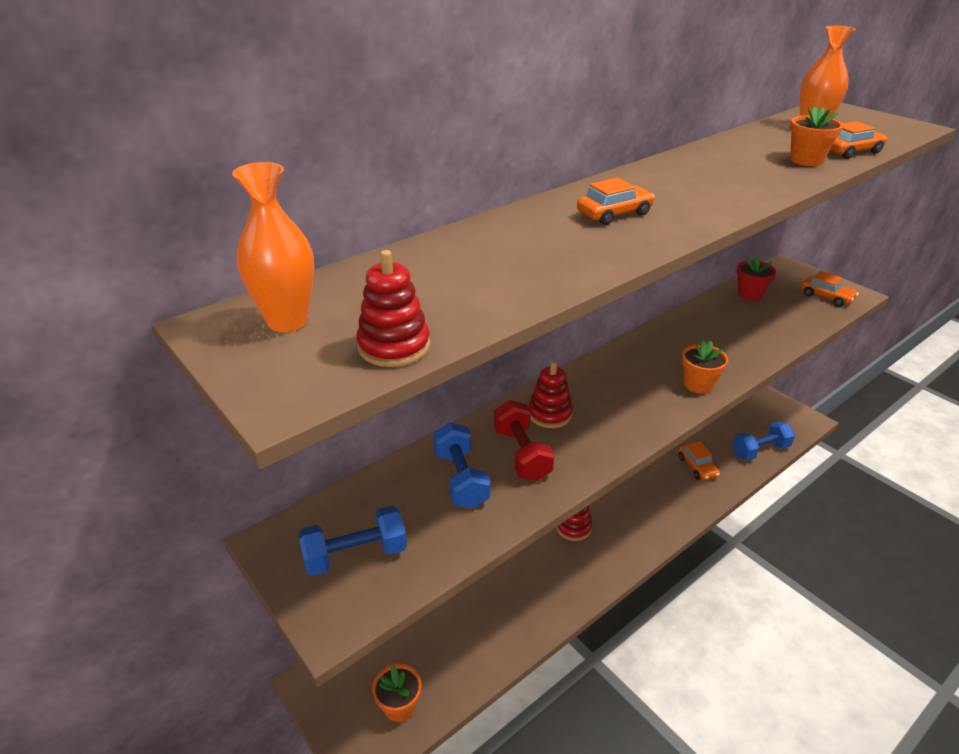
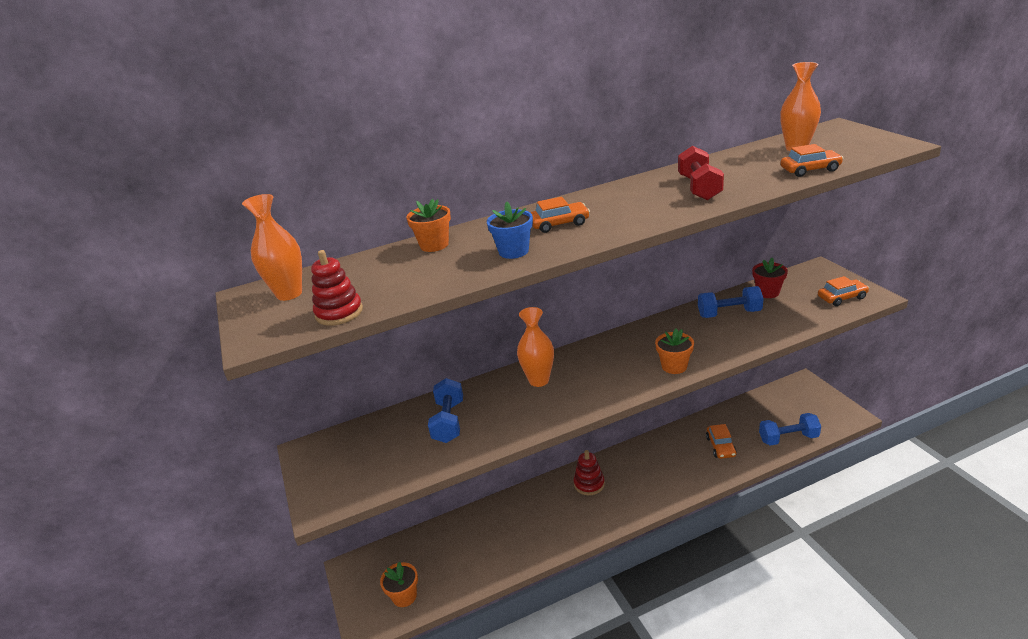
camera: 20 degrees right, 5 degrees down
blue dumbbell [298,505,407,576] -> blue dumbbell moved to [698,286,764,318]
red dumbbell [494,400,555,481] -> red dumbbell moved to [678,146,724,200]
red stacking toy [528,361,573,428] -> orange vase [517,307,554,387]
orange flower pot [790,107,844,166] -> orange flower pot moved to [406,199,451,252]
orange car [801,271,859,307] -> orange car turned 75 degrees counterclockwise [818,276,869,306]
none -> blue flower pot [487,202,533,259]

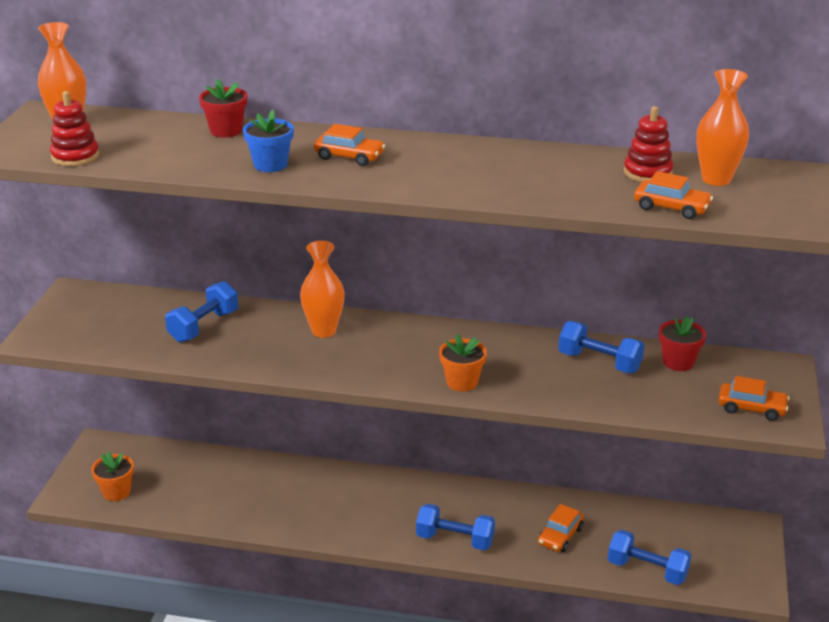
camera: 30 degrees right, 0 degrees up
orange flower pot [406,199,451,252] -> red flower pot [199,78,247,137]
red stacking toy [574,450,605,495] -> red stacking toy moved to [624,106,673,182]
red dumbbell [678,146,724,200] -> none
none -> blue dumbbell [416,504,495,550]

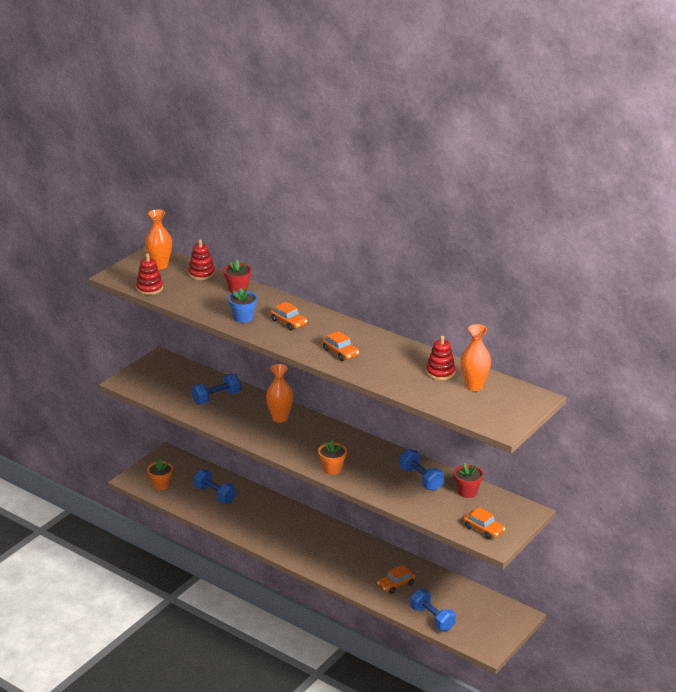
camera: 25 degrees right, 0 degrees up
blue dumbbell [416,504,495,550] -> blue dumbbell moved to [194,470,236,503]
orange car [634,171,713,219] -> orange car moved to [322,331,359,361]
none -> red stacking toy [188,239,215,280]

